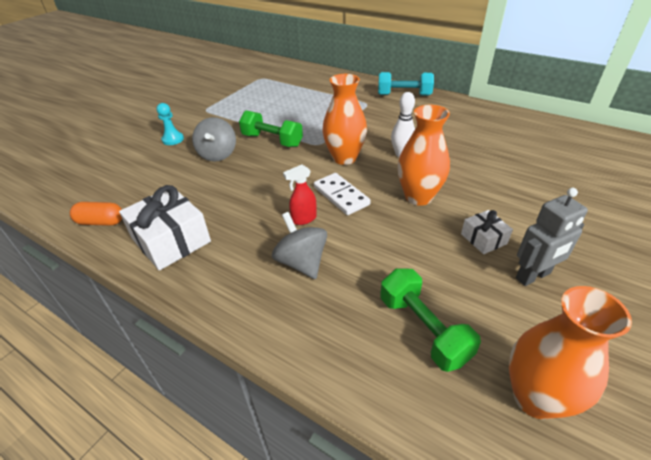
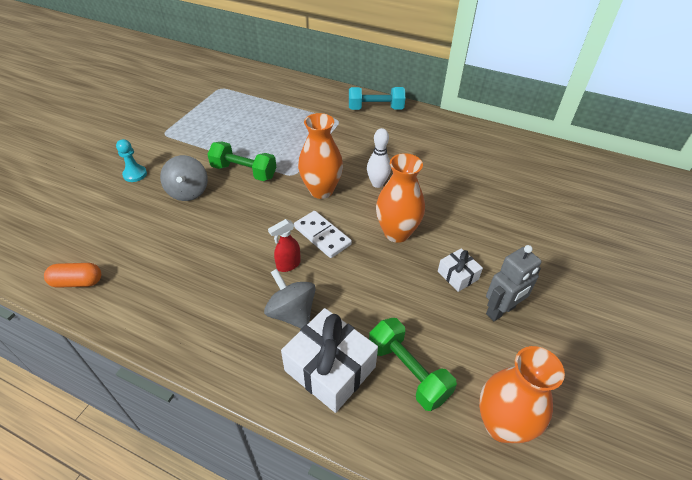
camera: 10 degrees left, 5 degrees up
white gift [119,185,211,270] -> white gift moved to [281,308,378,413]

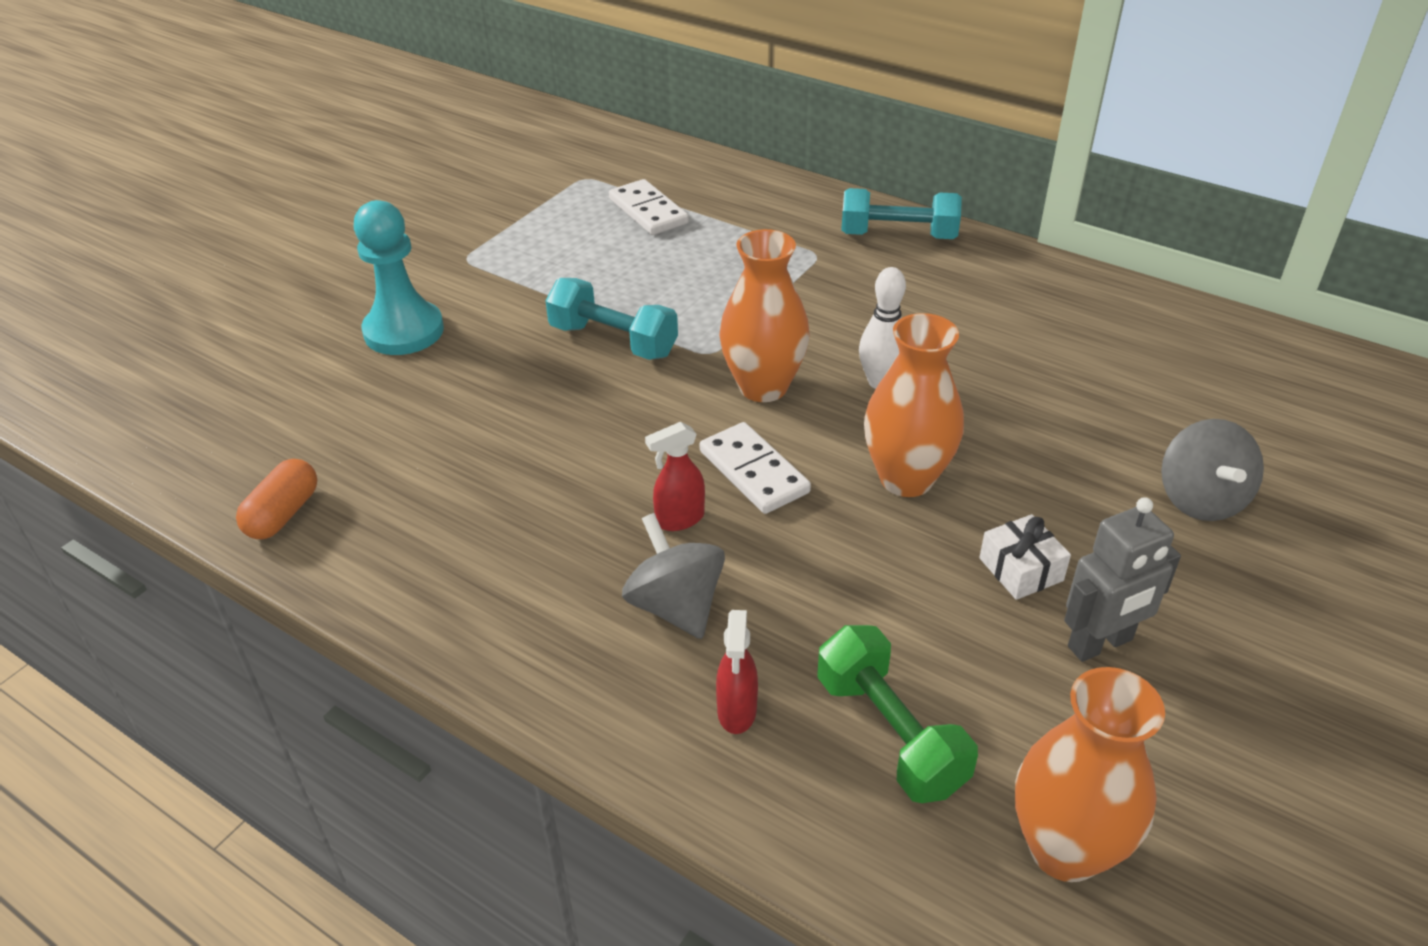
camera: 10 degrees right, 5 degrees down
orange capsule [44,263,101,288] -> orange capsule turned 75 degrees counterclockwise [236,459,317,539]
turquoise pawn [116,139,147,182] -> turquoise pawn [354,200,444,355], size x1.78
grey spinning top [160,155,208,201] -> grey spinning top moved to [1161,419,1264,521]
green dumbbell [207,141,276,181] -> turquoise dumbbell [545,278,678,360]
white gift [281,308,378,413] -> red spray bottle [716,610,758,734]
none -> white domino [609,179,689,235]

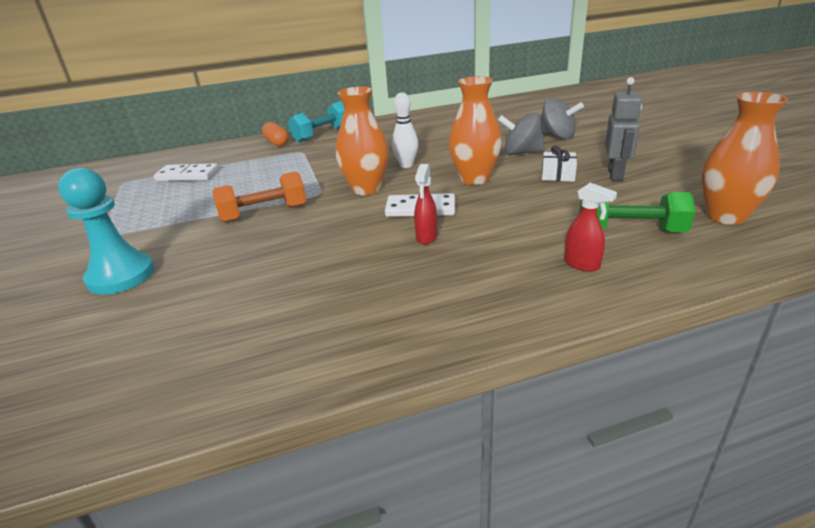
camera: 50 degrees left, 10 degrees down
orange capsule [236,459,317,539] -> orange capsule moved to [262,122,289,146]
turquoise dumbbell [545,278,678,360] -> orange dumbbell [212,172,306,223]
grey spinning top [622,513,725,639] -> grey spinning top moved to [498,113,546,155]

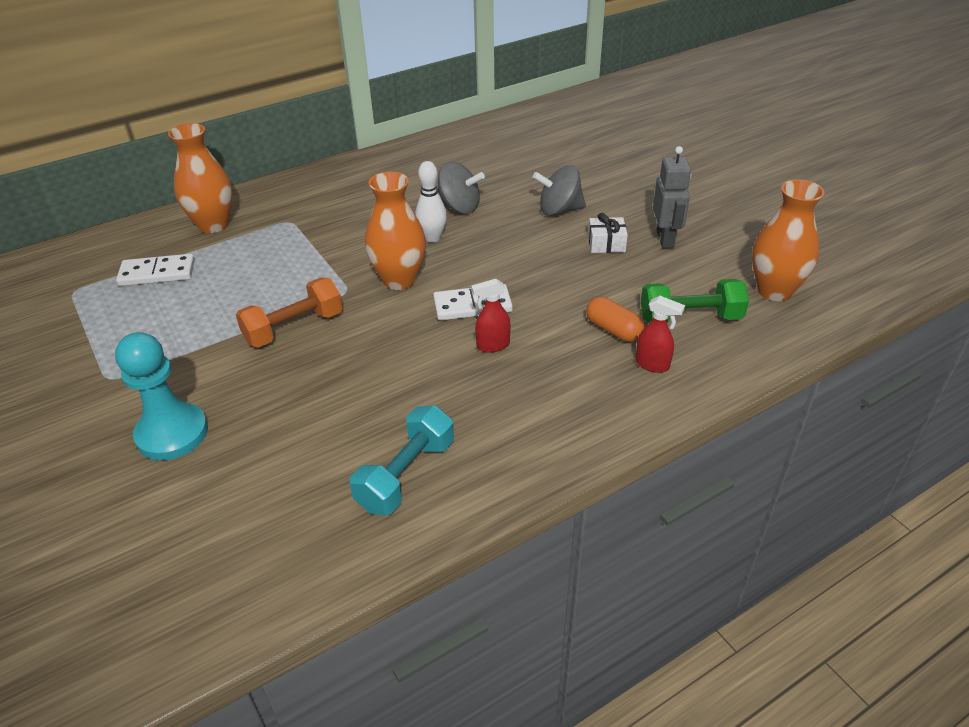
camera: 15 degrees left, 10 degrees up
orange capsule [262,122,289,146] -> orange capsule moved to [586,297,645,342]
turquoise dumbbell [288,101,344,143] -> turquoise dumbbell moved to [350,406,454,515]
red spray bottle [414,164,437,245] -> red spray bottle turned 75 degrees clockwise [471,279,511,353]
orange vase [449,76,502,185] -> orange vase moved to [168,123,233,233]
grey spinning top [540,97,584,140] -> grey spinning top moved to [437,162,485,214]

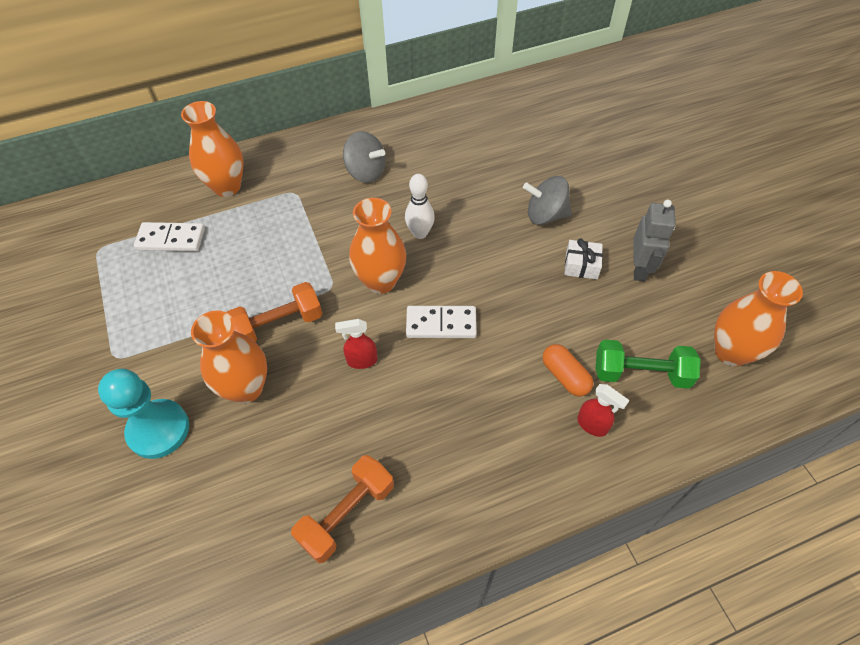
camera: 10 degrees right, 15 degrees up
turquoise dumbbell [350,406,454,515] -> orange dumbbell [291,455,394,563]
grey spinning top [437,162,485,214] -> grey spinning top moved to [343,131,386,183]
red spray bottle [471,279,511,353] -> red spray bottle moved to [335,319,378,369]
none -> orange vase [191,310,267,403]

